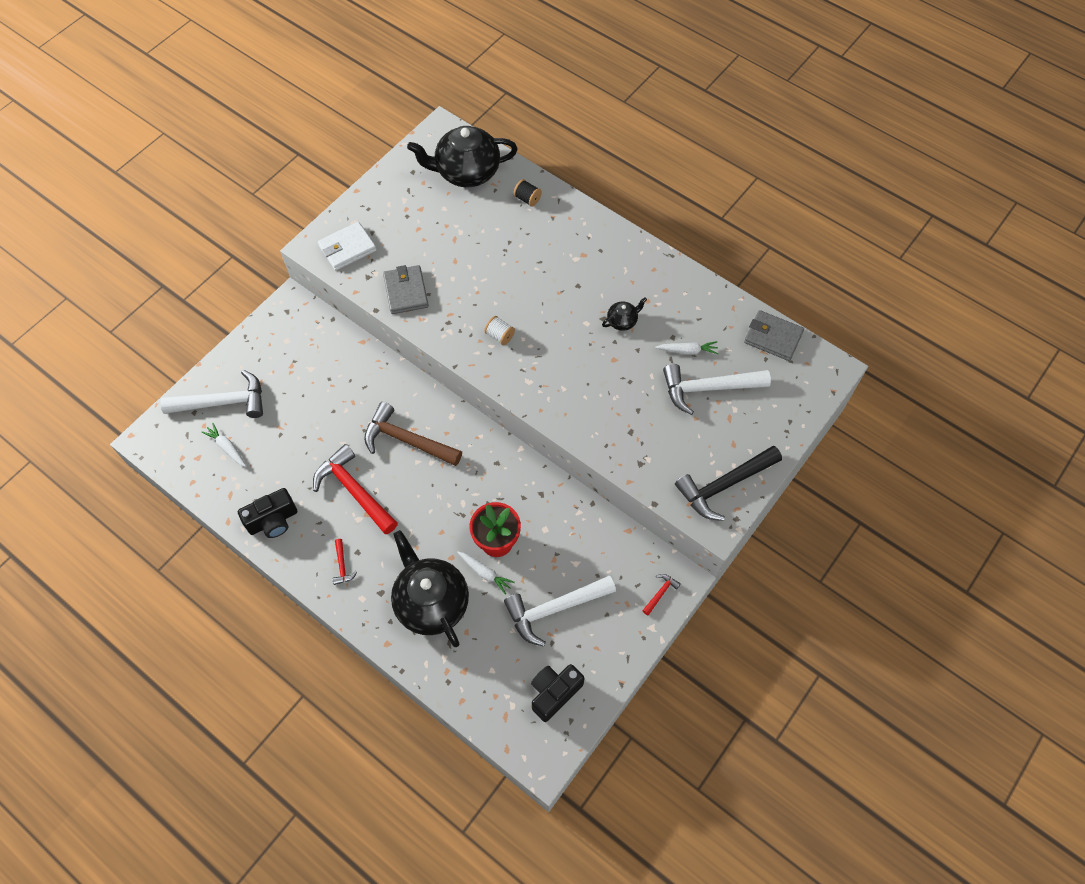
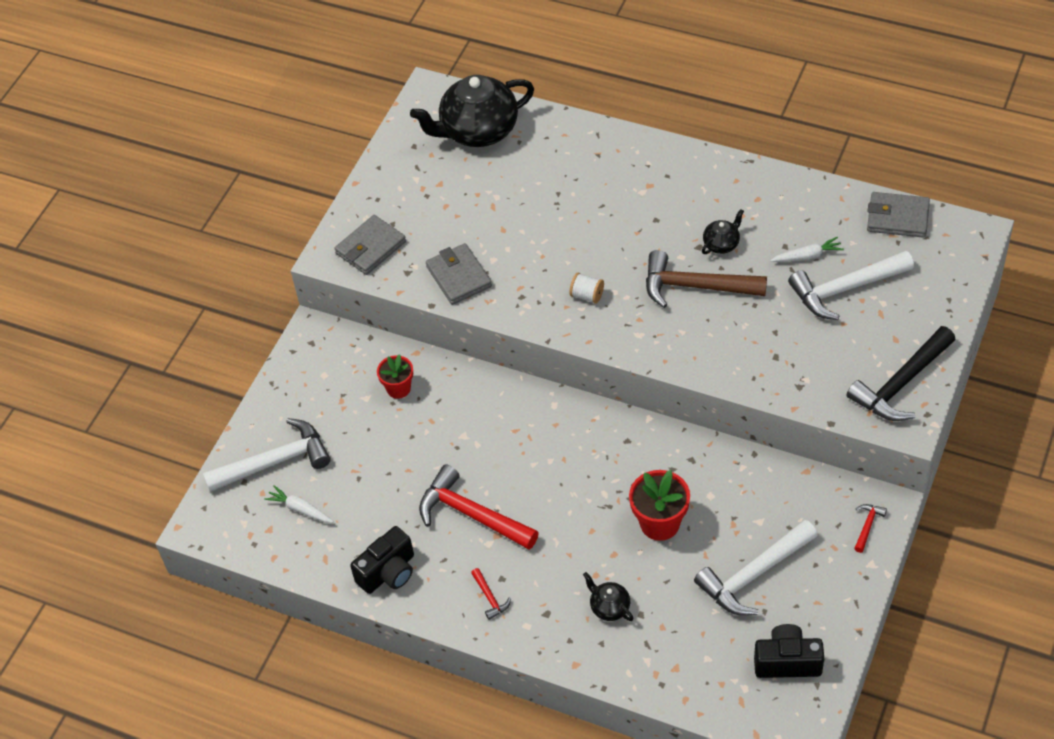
camera: 10 degrees left, 10 degrees down
white wallet [318,222,377,270] -> grey wallet [335,215,406,275]
brown hammer [364,402,462,466] -> brown hammer moved to [646,250,767,308]
black teapot [391,530,469,647] -> black teapot [583,572,633,621], size x0.44
white carrot [457,551,515,595] -> none
black spool [513,179,542,207] -> none
black camera [531,664,585,722] -> black camera turned 60 degrees clockwise [754,624,824,678]
none -> red flower pot [377,354,413,399]

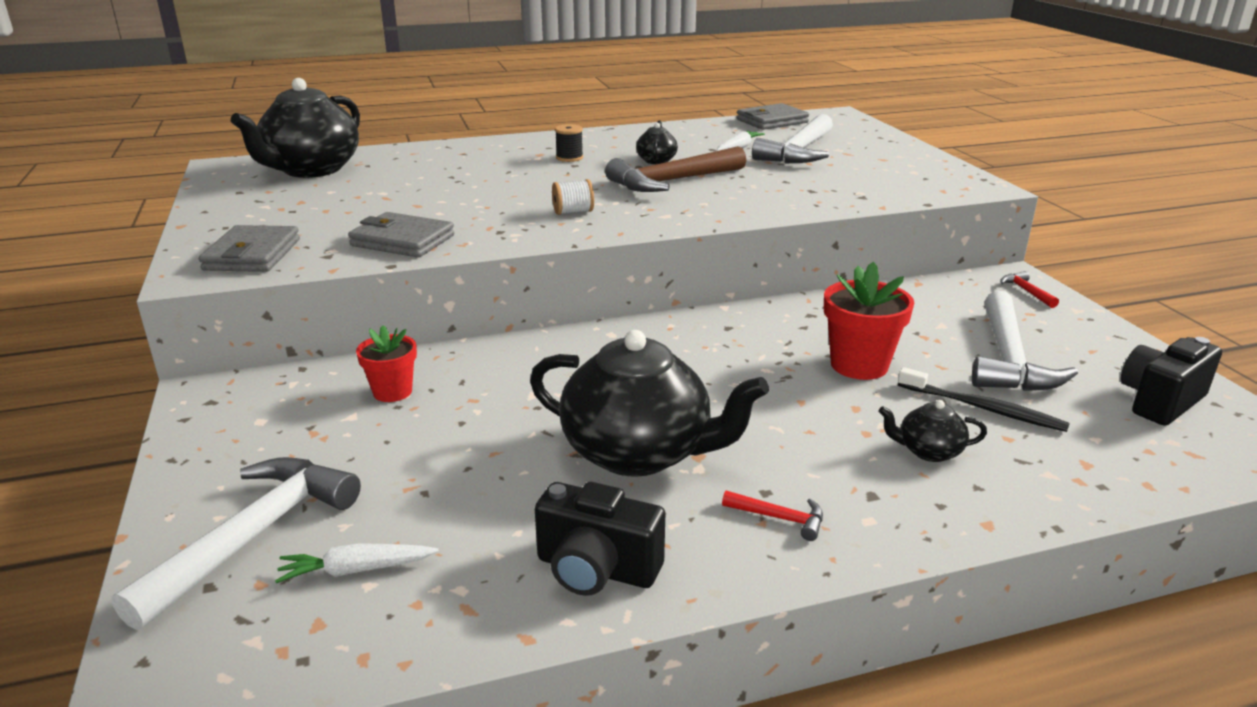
camera: 45 degrees left, 25 degrees down
black camera [350,526,414,594] -> black camera turned 105 degrees clockwise [535,482,665,596]
red hammer [419,464,539,550] -> black teapot [530,330,769,477]
black hammer [846,326,956,421] -> none
none -> black spool [555,124,583,162]
none -> black toothbrush [898,367,1070,432]

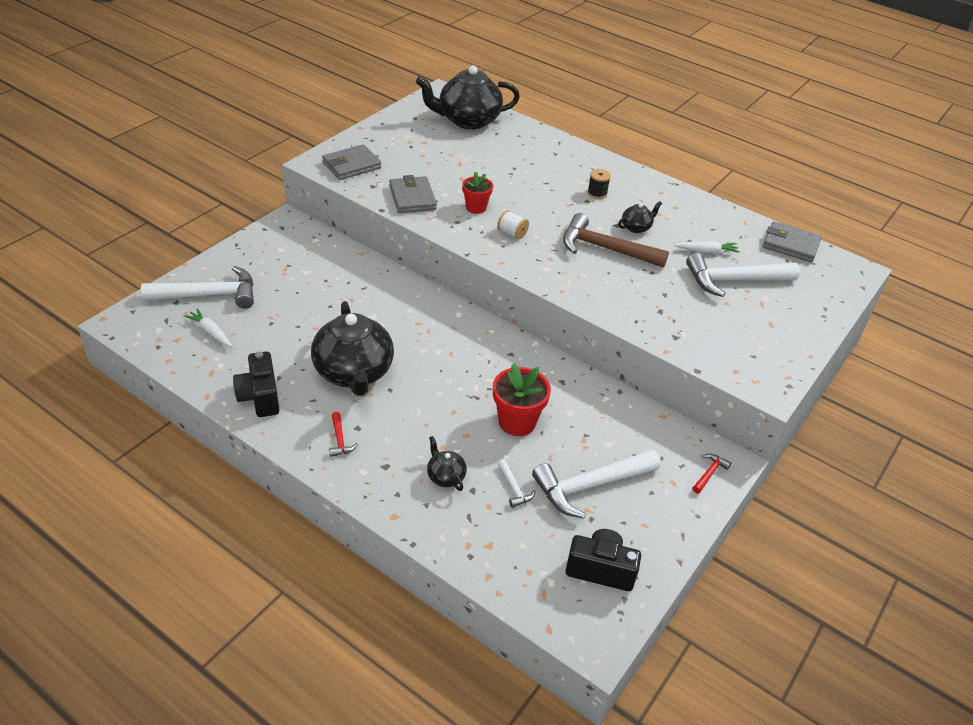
camera: 50 degrees right, 15 degrees up
red flower pot [356,325,417,402] -> red flower pot moved to [462,171,493,214]
black toothbrush [898,367,1070,432] -> white hammer [498,459,536,508]

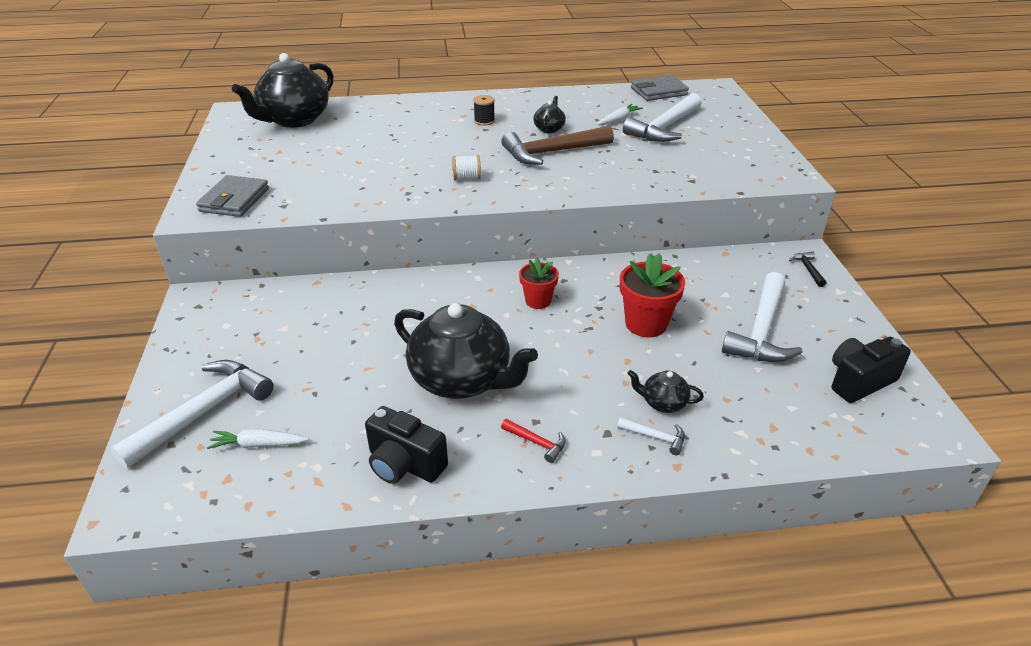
camera: 40 degrees left, 5 degrees down
grey wallet [389,175,437,213] -> none
red flower pot [462,171,493,214] -> red flower pot moved to [519,257,559,309]
white hammer [498,459,536,508] -> white hammer moved to [617,417,685,455]
red hammer [692,454,731,494] -> black hammer [789,251,826,287]

